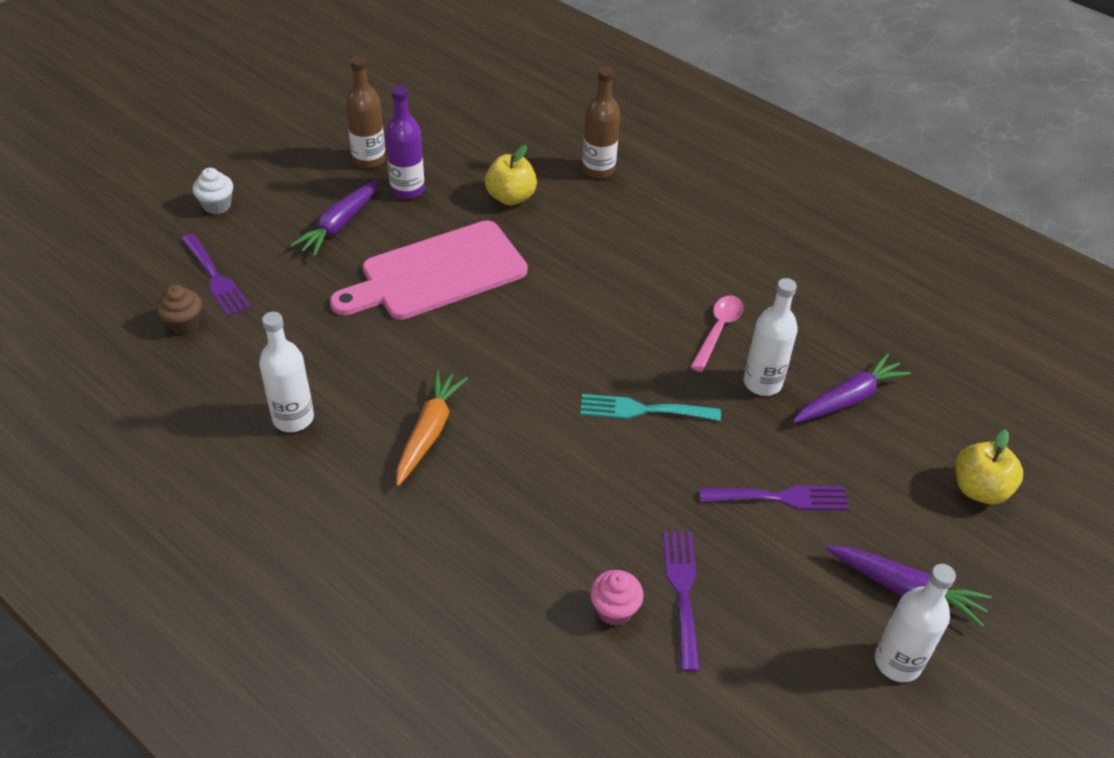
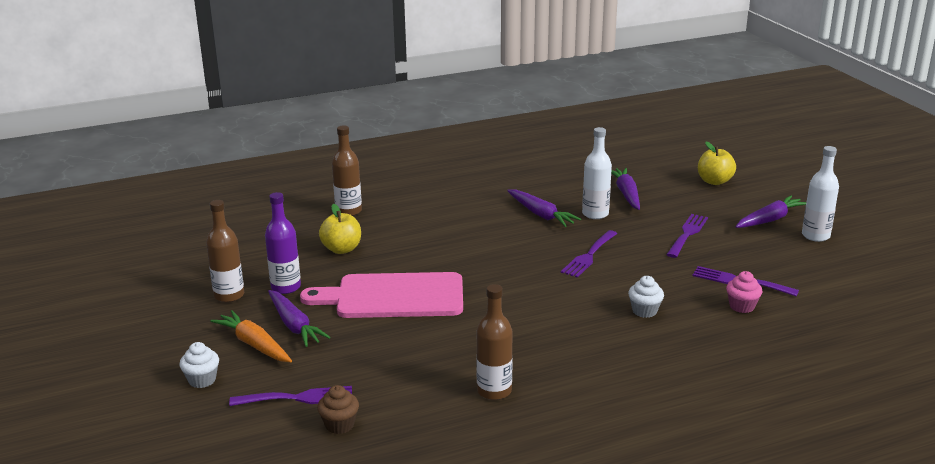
camera: 60 degrees left, 20 degrees down
white bottle [259,312,314,432] -> brown bottle [476,284,513,400]
pink cutting board [330,221,528,320] -> pink cutting board turned 90 degrees clockwise [300,272,463,318]
orange carrot [396,370,468,486] -> orange carrot moved to [210,310,292,362]
turquoise fork [580,394,721,421] -> purple fork [561,230,617,278]
pink spoon [690,296,744,372] -> purple carrot [507,190,581,227]
none -> white cupcake [628,276,664,318]

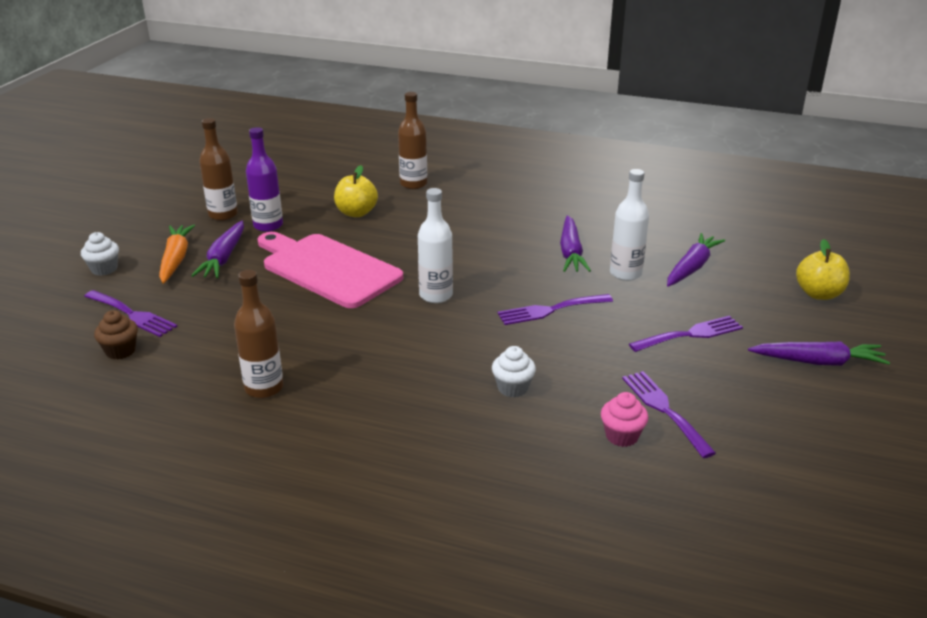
camera: 40 degrees right, 5 degrees up
white bottle [802,146,839,242] -> white bottle moved to [418,188,453,303]

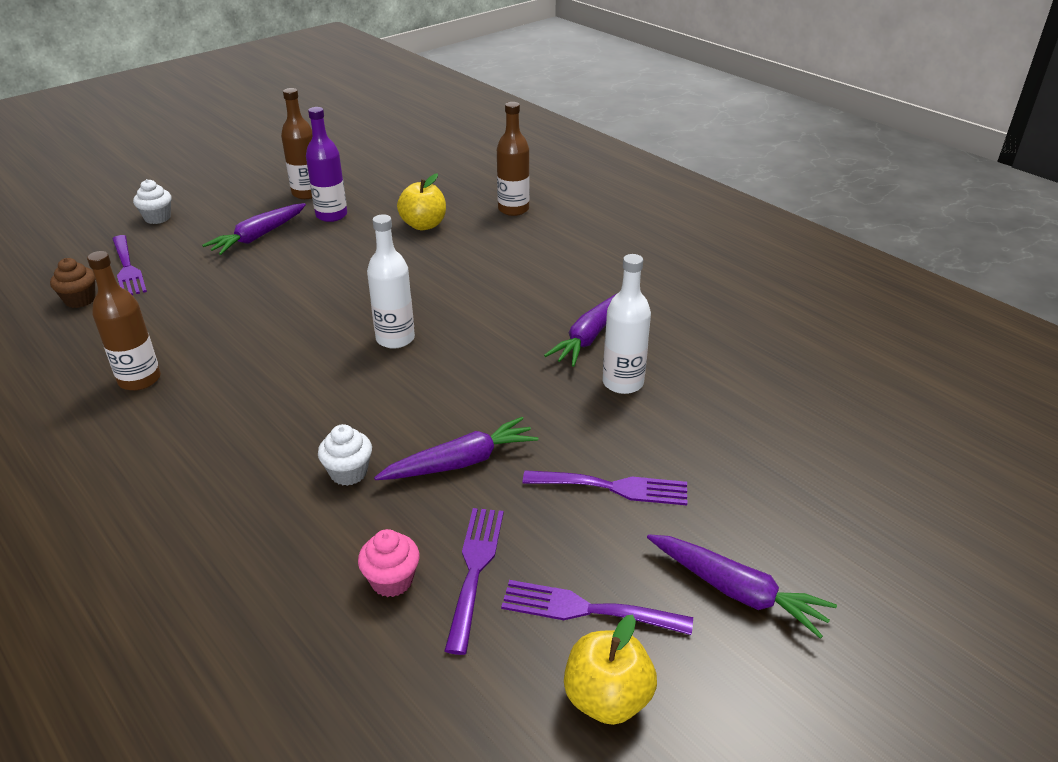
camera: 30 degrees right, 5 degrees up
orange carrot [159,224,195,284] -> none
pink cutting board [258,232,403,308] -> none
purple fork [497,294,613,325] -> purple fork moved to [501,580,693,635]
purple carrot [667,233,725,287] -> purple carrot moved to [374,417,538,480]
yellow apple [796,239,850,300] -> yellow apple moved to [564,614,657,725]

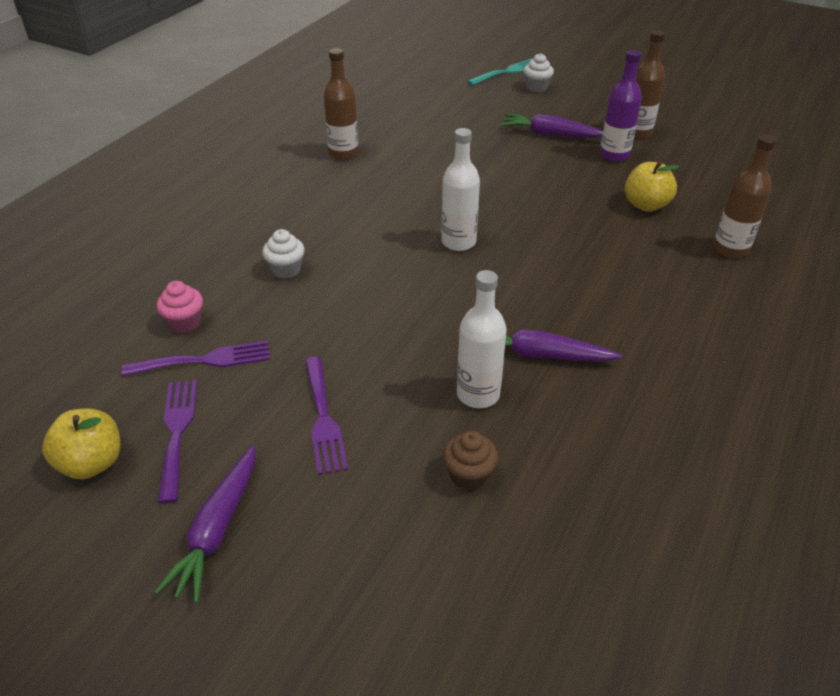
camera: 70 degrees right, 5 degrees up
brown cupcake [50,258,96,308] -> brown cupcake moved to [443,430,498,490]
purple fork [113,235,147,295] -> none
purple carrot [374,417,538,480] -> none
none -> turquoise fork [467,58,532,85]

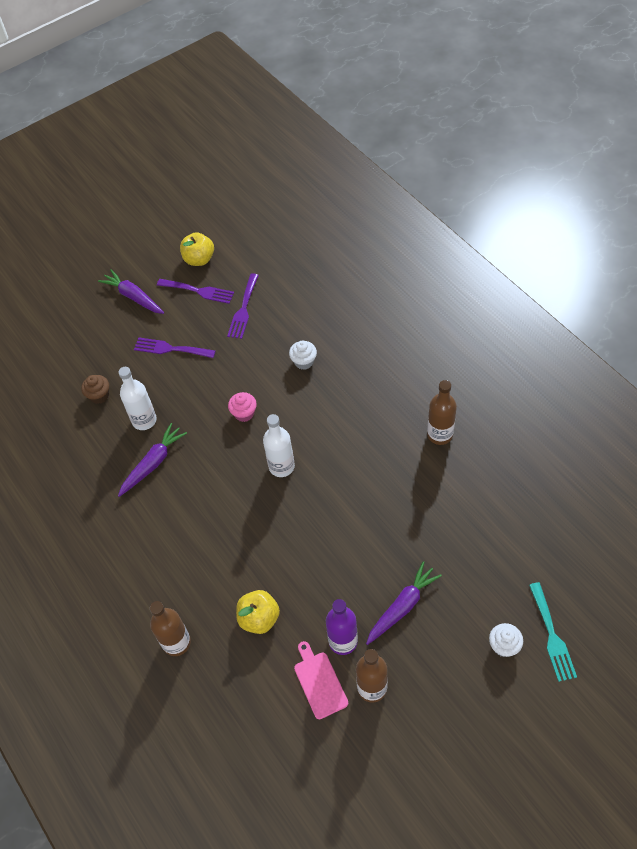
camera: 120 degrees right, 15 degrees up
pink cupcake [157,281,203,333] -> pink cupcake moved to [228,392,257,422]
none -> pink cutting board [294,641,348,719]

